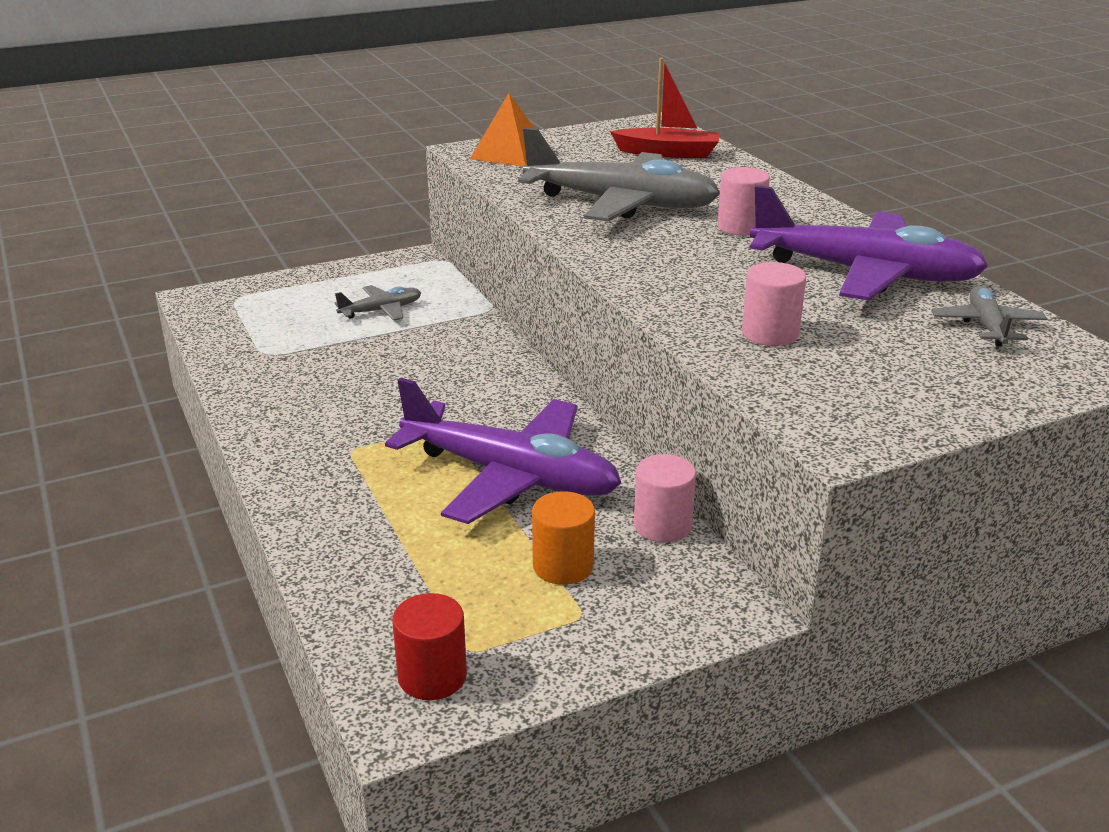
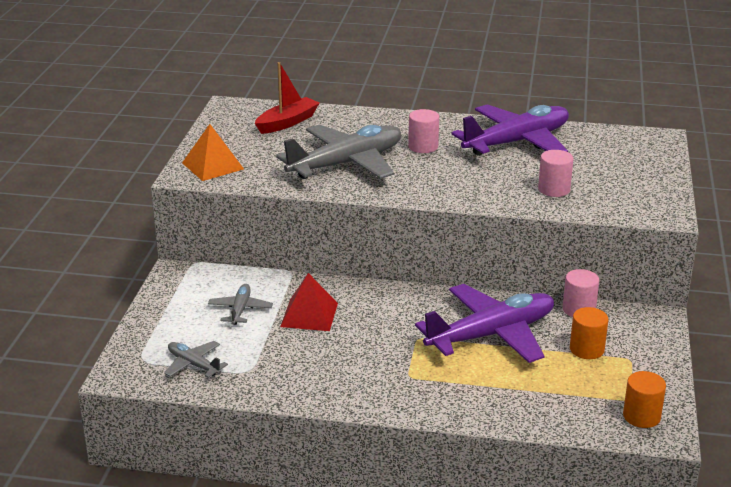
camera: 55 degrees left, 0 degrees up
red cylinder [392,593,467,700] -> orange cylinder [623,371,666,428]
grey plane [931,286,1047,347] -> grey plane moved to [164,341,228,378]
none -> red pyramid [280,273,338,331]

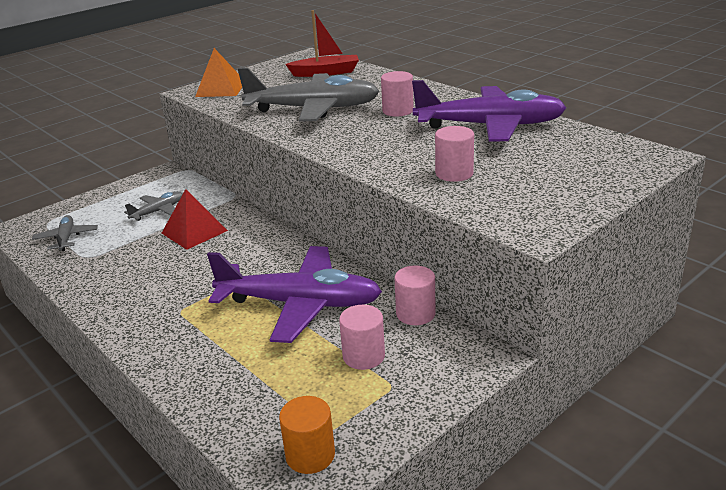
camera: 40 degrees right, 0 degrees up
orange cylinder [570,307,609,359] -> pink cylinder [339,305,385,370]

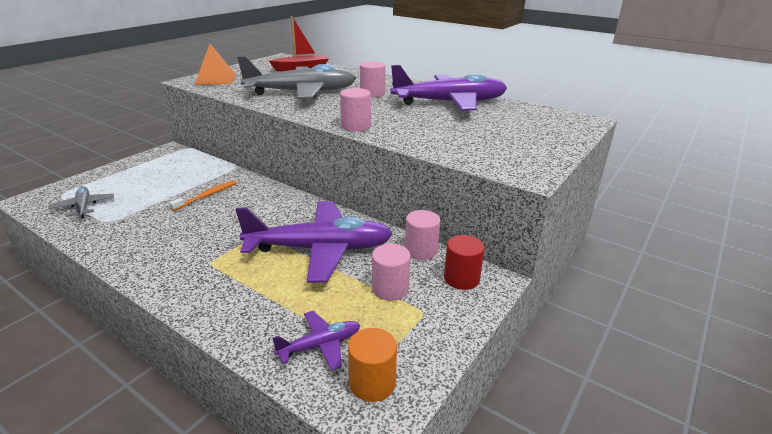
camera: 15 degrees left, 0 degrees up
grey plane [124,191,183,221] -> none
red pyramid [162,189,228,250] -> orange toothbrush [169,180,237,211]
pink cylinder [435,126,474,182] -> pink cylinder moved to [340,88,371,131]
none -> purple plane [272,311,360,371]
none -> red cylinder [444,235,485,290]

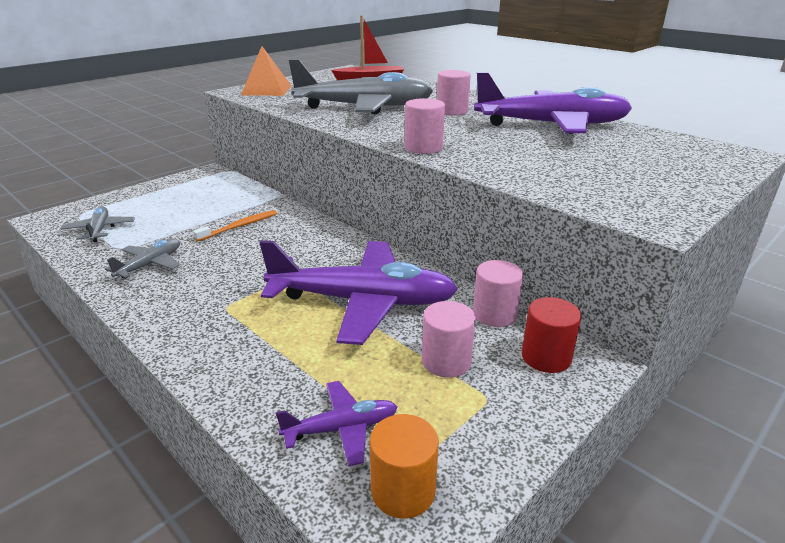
camera: 10 degrees right, 0 degrees up
none -> grey plane [105,238,180,279]

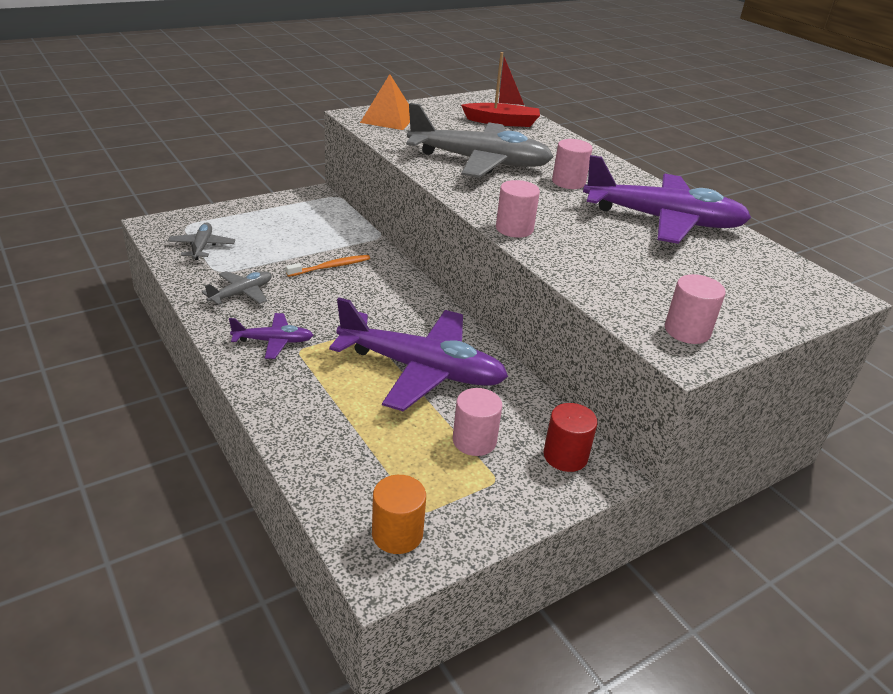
camera: 10 degrees right, 5 degrees up
purple plane [276,381,398,466] -> purple plane moved to [229,313,313,359]
pink cylinder [473,260,523,327] -> pink cylinder moved to [665,274,726,344]

